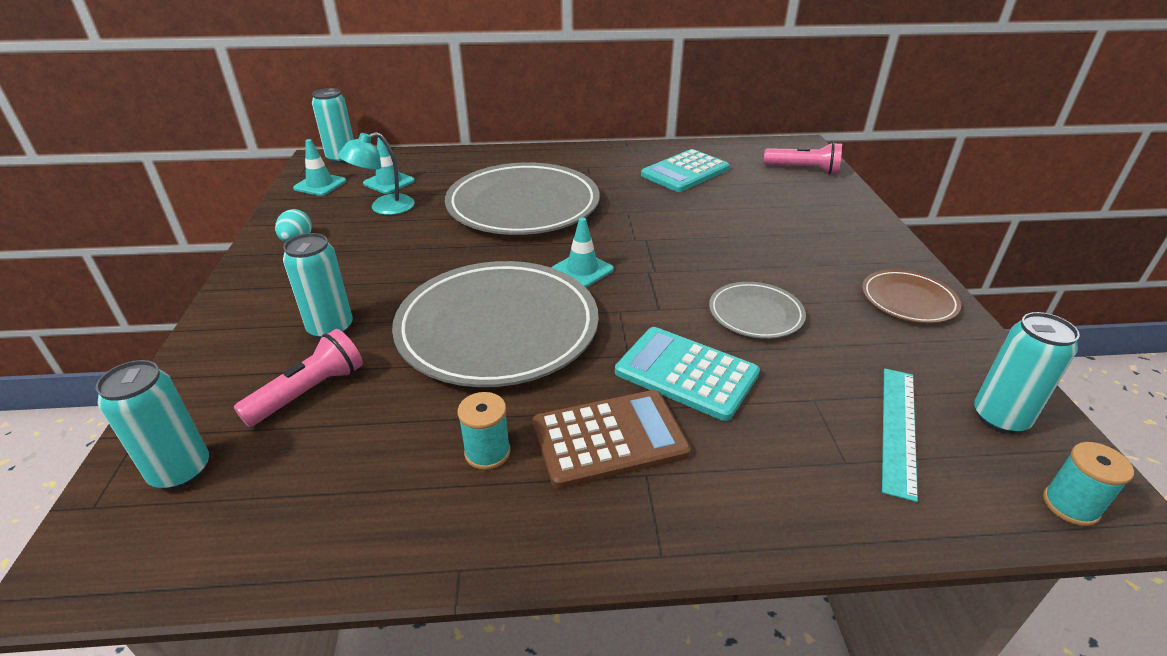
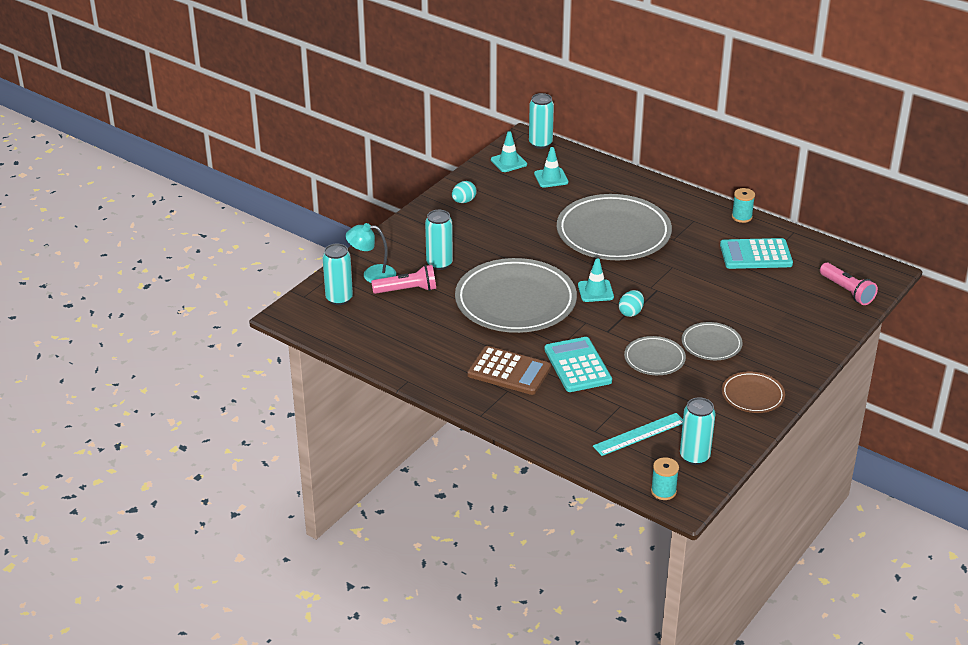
camera: 40 degrees right, 0 degrees up
turquoise lamp [338,132,415,215] -> turquoise lamp moved to [346,223,396,283]
turquoise spool [458,392,510,470] -> turquoise spool moved to [732,188,755,223]
none -> turquoise egg [619,290,644,317]
none -> grey plate [682,322,742,360]

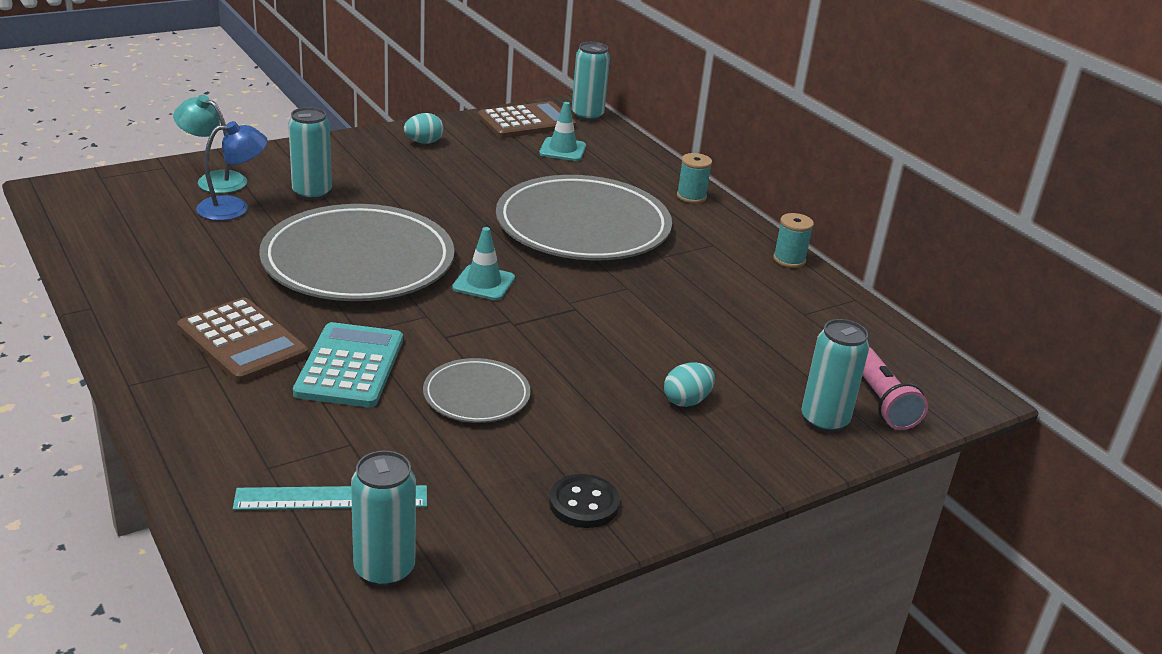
camera: 20 degrees right, 5 degrees down
turquoise can [322,244,353,305] -> turquoise can moved to [802,319,869,433]
pink flashlight [371,265,436,294] -> blue lamp [196,121,268,221]
turquoise traffic cone [491,131,527,172] -> brown calculator [478,101,576,138]
turquoise egg [619,290,644,317] -> turquoise egg moved to [664,362,715,407]
turquoise spool [651,457,679,500] -> turquoise spool moved to [677,153,712,203]
grey plate [682,322,742,360] -> none
turquoise calculator [720,238,793,269] -> none
brown plate [722,371,785,413] -> black button [549,474,620,528]

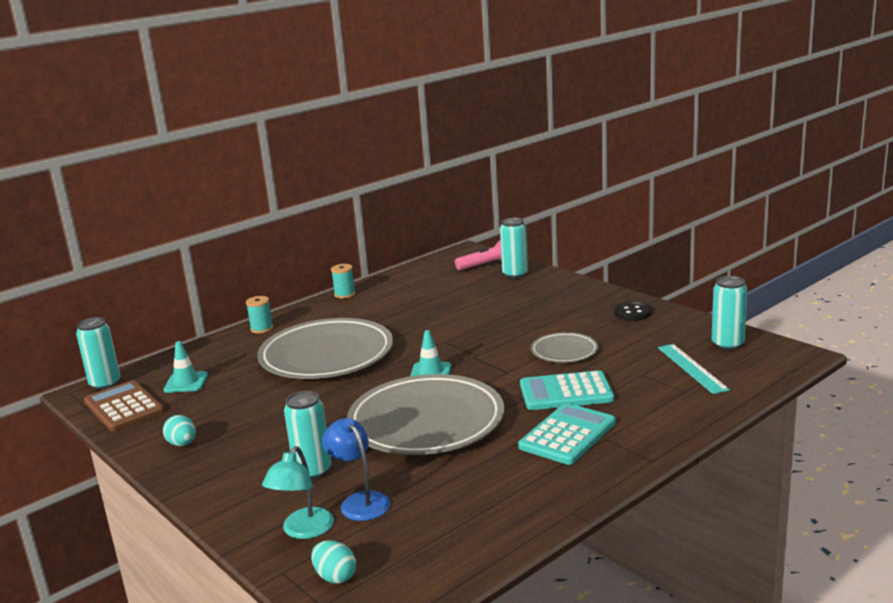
camera: 95 degrees left, 10 degrees down
brown calculator [177,298,308,383] -> turquoise calculator [518,403,616,465]
turquoise egg [664,362,715,407] -> turquoise egg moved to [311,540,356,584]

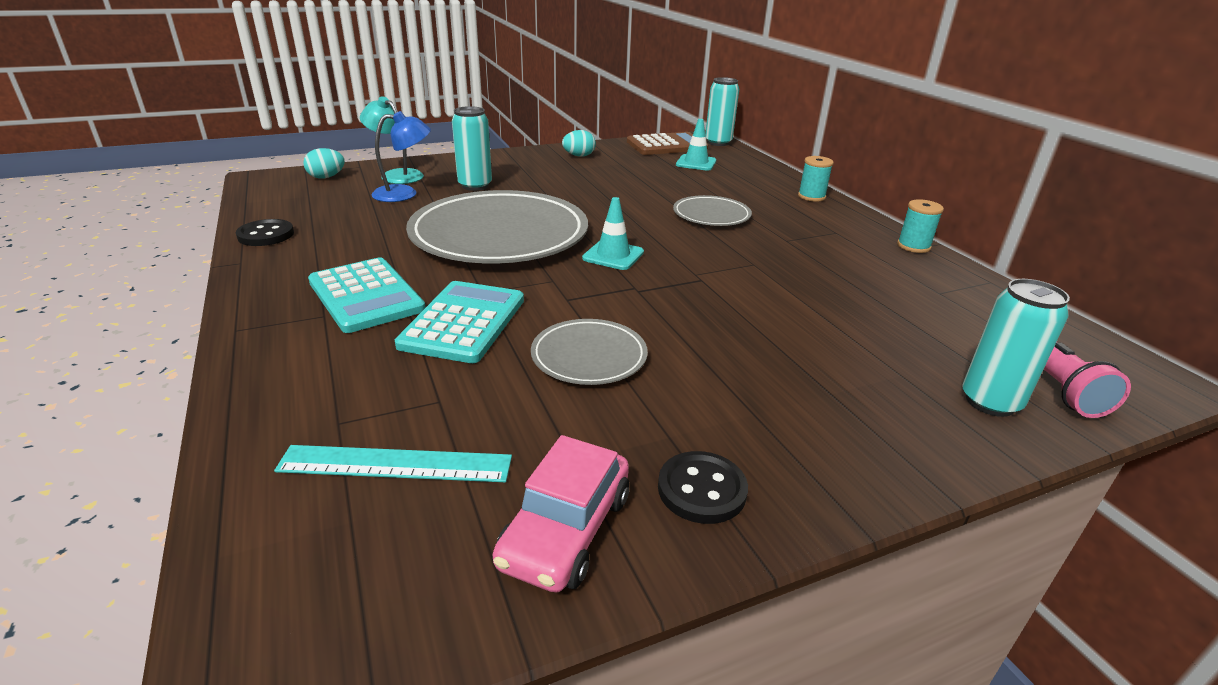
camera: 105 degrees right, 10 degrees up
grey plate [257,318,393,379] -> grey plate [673,195,752,226], size x0.48
turquoise can [712,276,747,351] -> none
none -> black button [236,219,294,246]
none -> pink car [492,435,629,593]

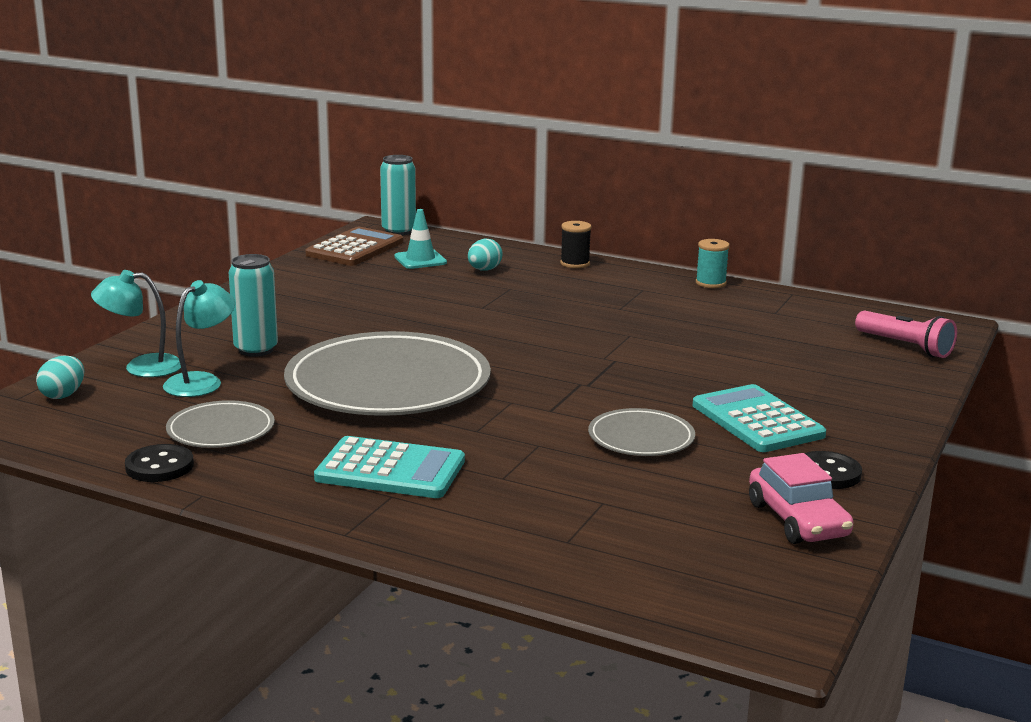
camera: 40 degrees left, 10 degrees down
turquoise ruler [274,445,512,482] -> none
blue lamp [372,111,431,202] -> turquoise lamp [163,280,235,397]
turquoise calculator [395,281,524,363] -> turquoise calculator moved to [693,384,826,452]
turquoise egg [562,130,596,157] -> turquoise egg moved to [468,239,503,271]
turquoise traffic cone [582,197,644,270] -> none
grey plate [673,195,752,226] -> grey plate moved to [166,400,275,448]
turquoise spool [798,156,834,202] -> black spool [560,221,591,268]
turquoise can [962,279,1070,417] -> none

